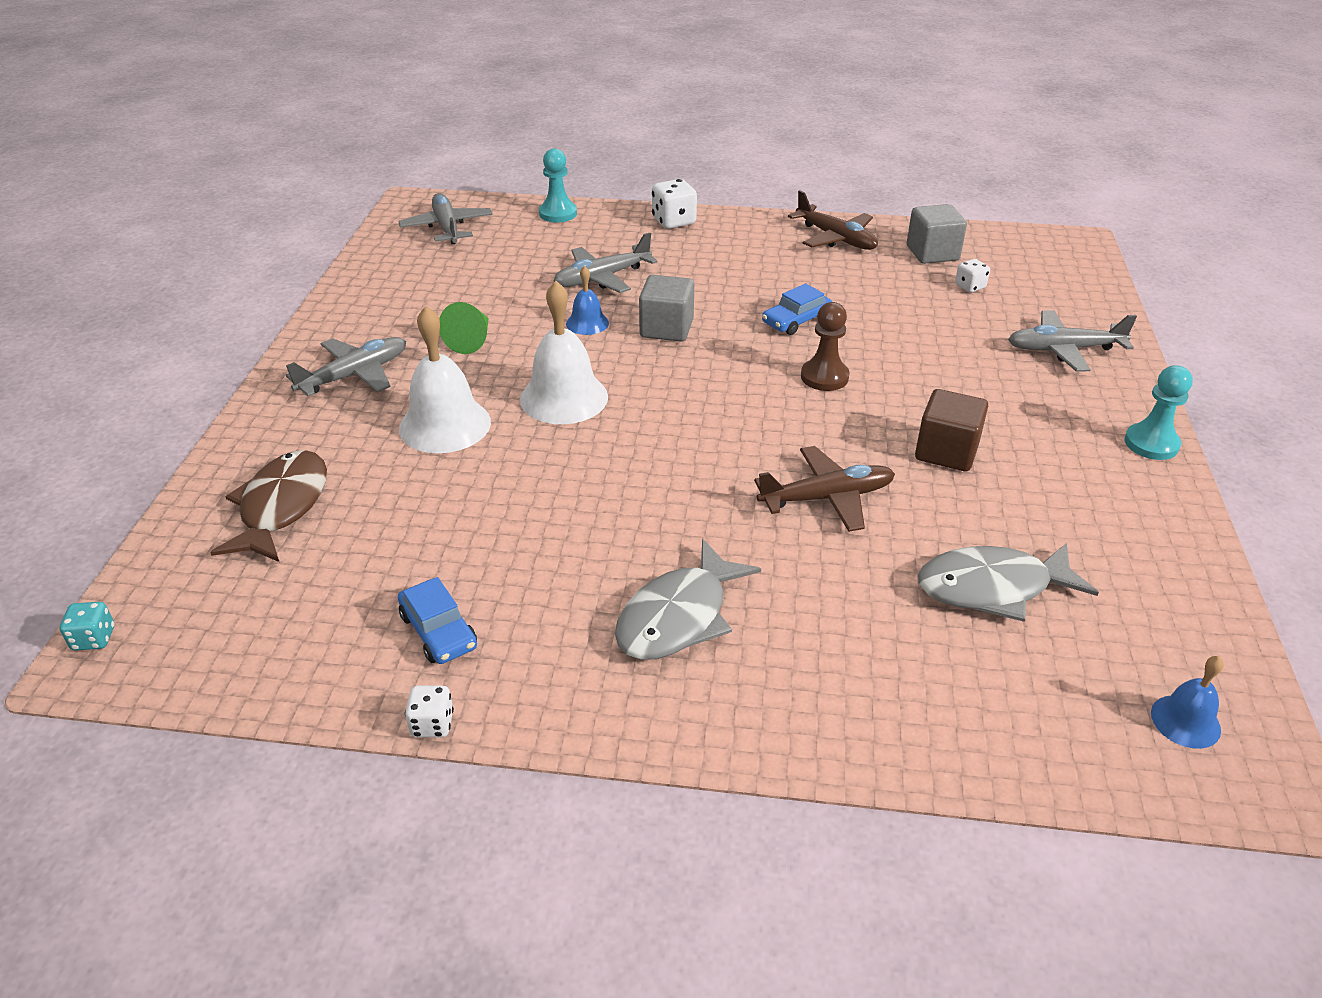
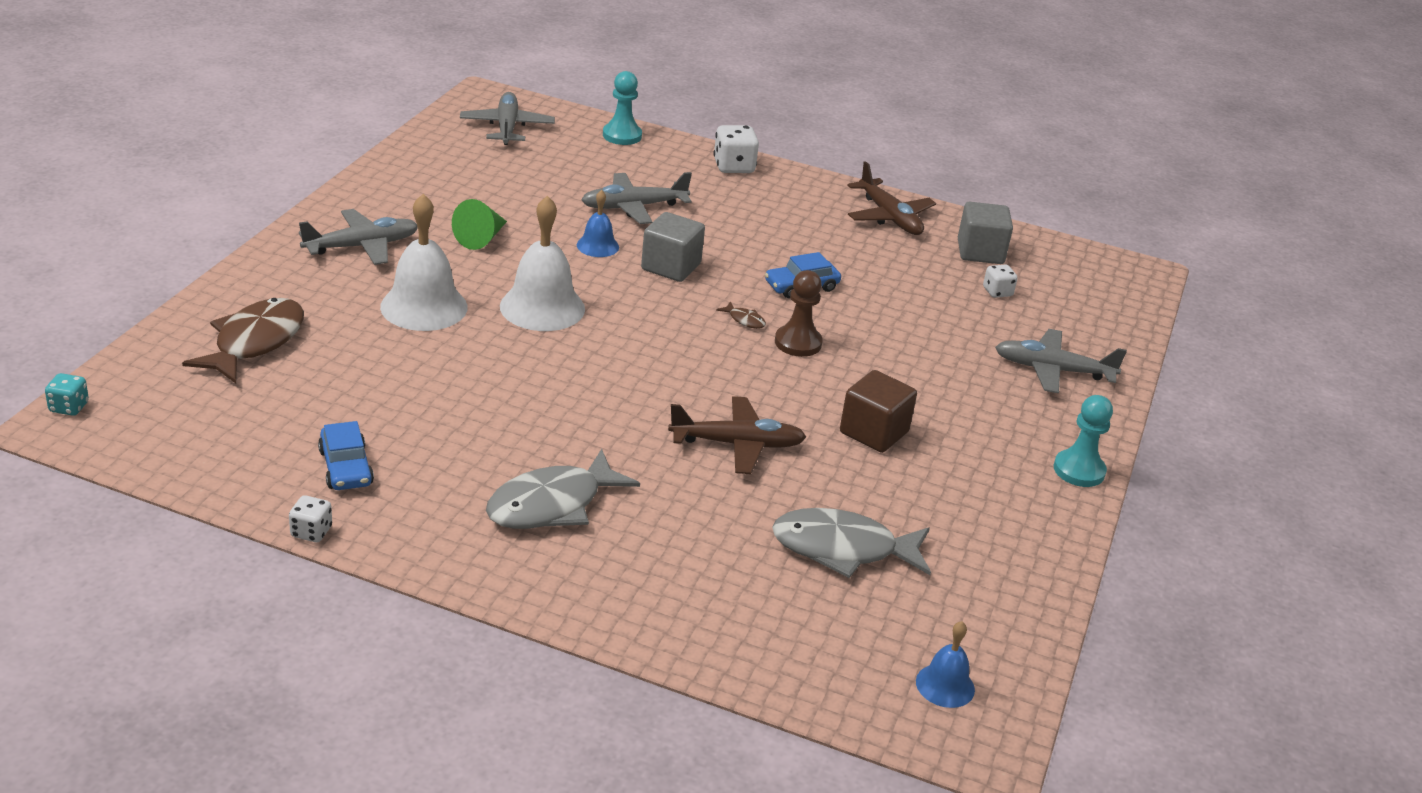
camera: 10 degrees right, 5 degrees down
none -> brown fish [716,301,766,329]

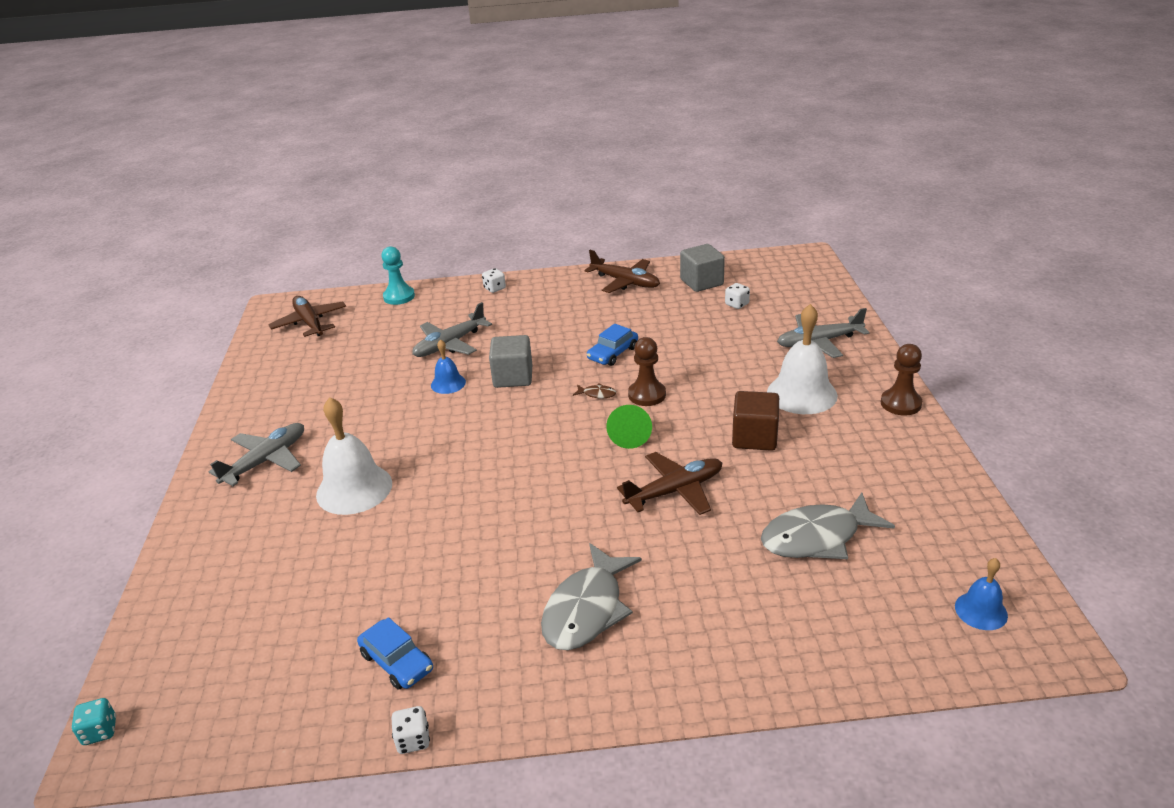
camera: 20 degrees left, 0 degrees up
brown fish [182,298,304,383] -> none
green cone [452,199,507,250] -> green cone moved to [606,405,652,449]
grey plane [460,92,555,145] -> brown plane [268,296,346,337]
white bell [500,196,585,331] -> white bell moved to [767,304,838,414]
white dice [713,125,759,173] -> white dice [482,268,506,293], size x0.60
turquoise pawn [1054,395,1113,487] -> brown pawn [881,344,922,415]

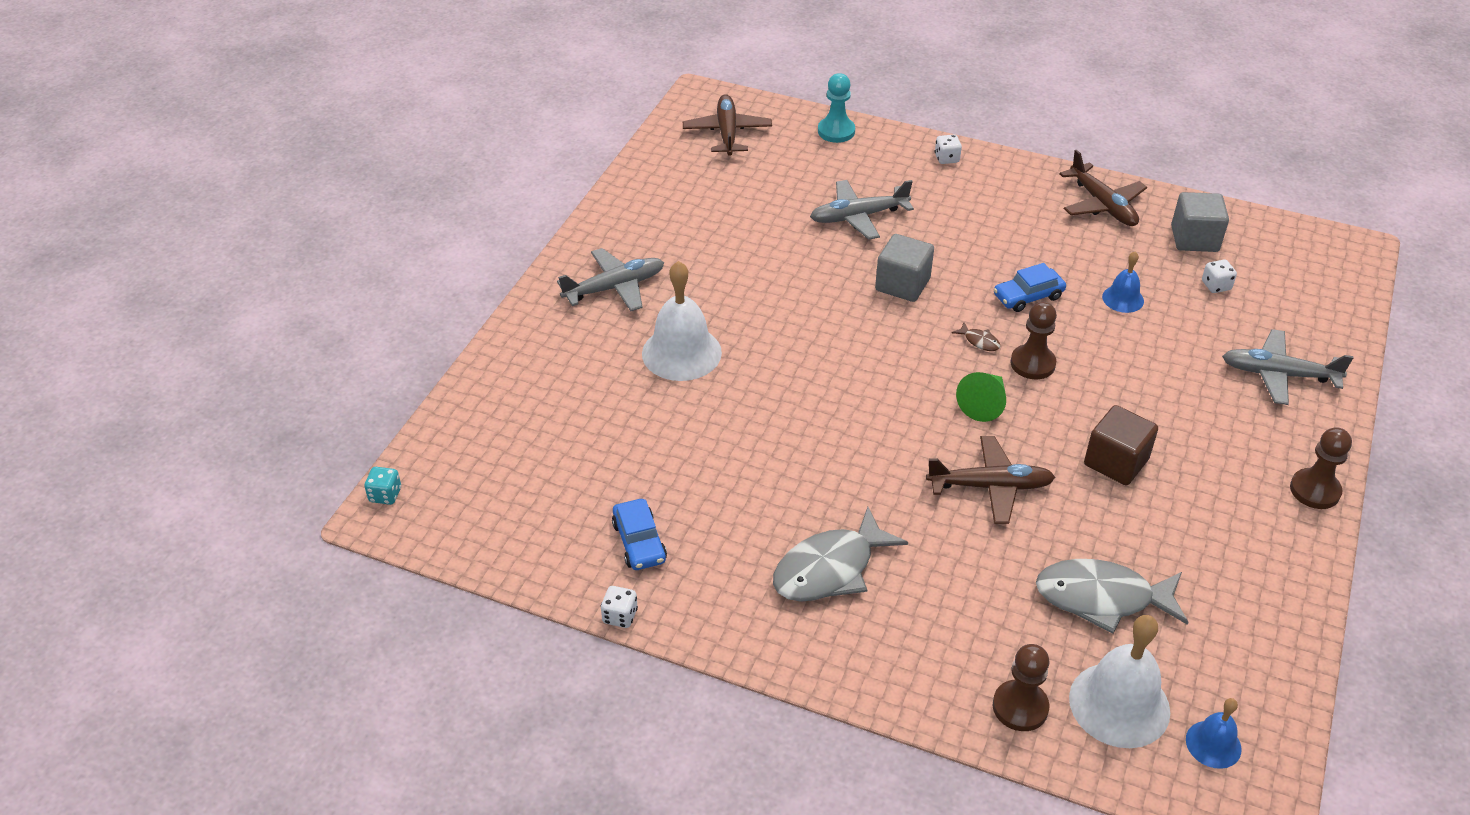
camera: 25 degrees right, 10 degrees up
blue bell [431,339,466,394] -> blue bell moved to [1102,252,1144,313]
white bell [767,304,838,414] -> white bell moved to [1069,615,1170,748]
none -> brown pawn [993,644,1050,731]

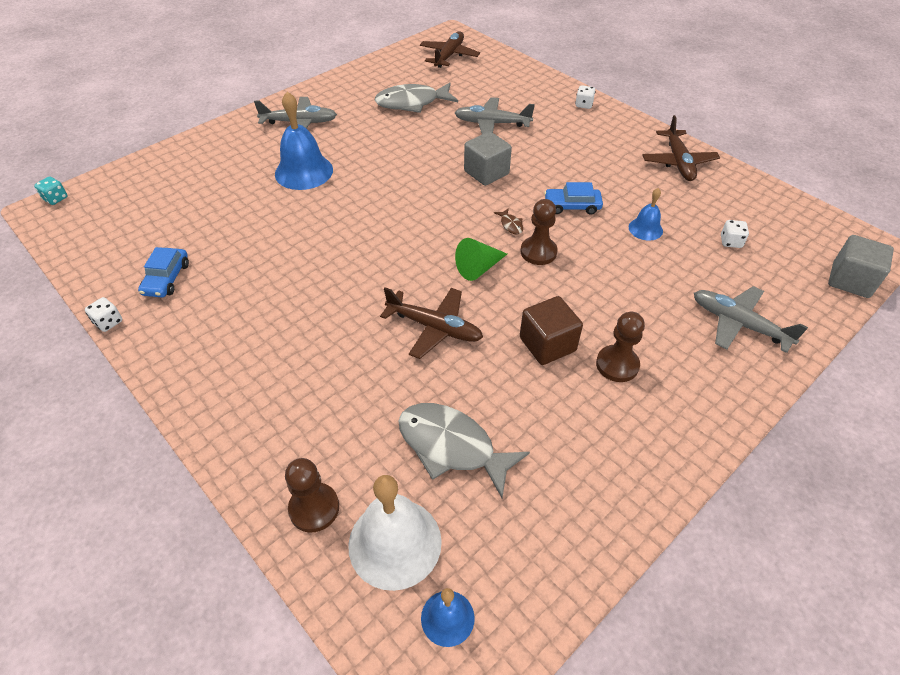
camera: 25 degrees right, 5 degrees up
white bell [642,261,722,381] -> blue bell [275,92,333,190]
grey fish [773,507,908,602] -> grey fish moved to [375,83,458,113]
turquoise pawn [818,73,855,143] -> none
grey cube [1171,192,1229,252] -> grey cube moved to [828,235,894,298]
brown pawn [1290,427,1352,509] -> brown pawn moved to [596,312,645,382]

